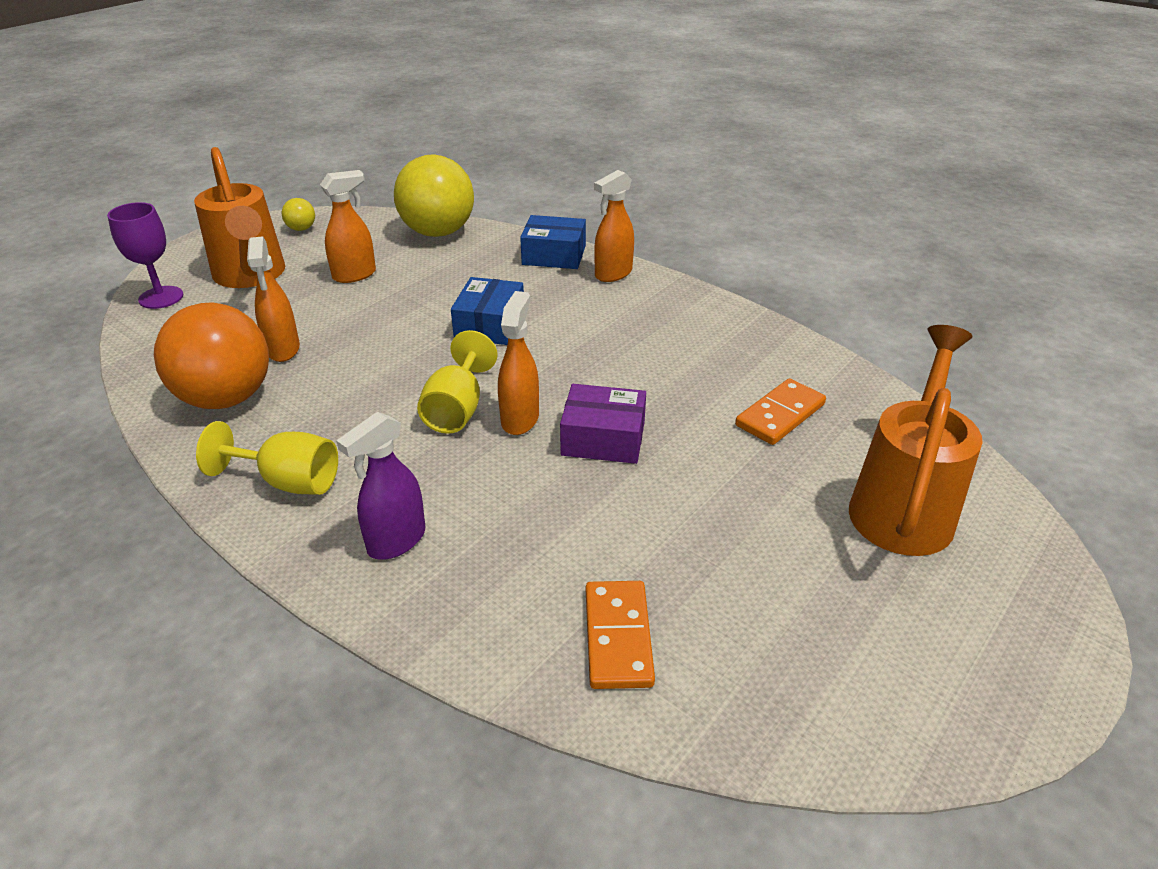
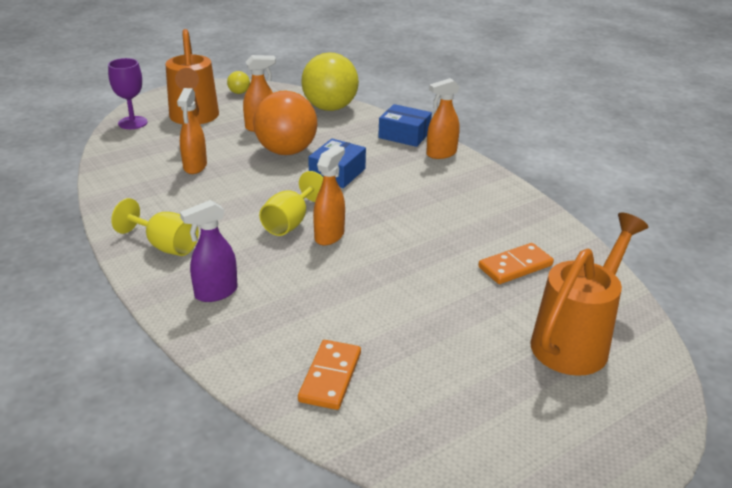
camera: 15 degrees right, 5 degrees down
orange ball [154,302,269,409] -> orange ball moved to [253,91,318,155]
purple box [560,384,646,464] -> none

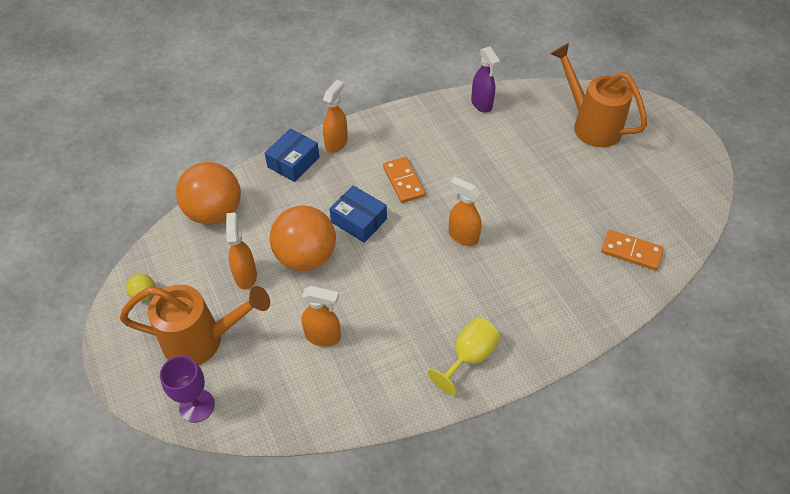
camera: 80 degrees left, 20 degrees up
purple spray bottle [180,200,238,302] -> purple spray bottle moved to [471,46,500,113]
yellow goblet [259,171,323,236] -> none
yellow ball [301,52,359,111] -> orange ball [176,162,241,225]
orange spray bottle [426,78,460,159] -> orange spray bottle turned 135 degrees counterclockwise [323,80,348,153]
orange domino [478,243,554,284] -> orange domino moved to [383,157,425,203]

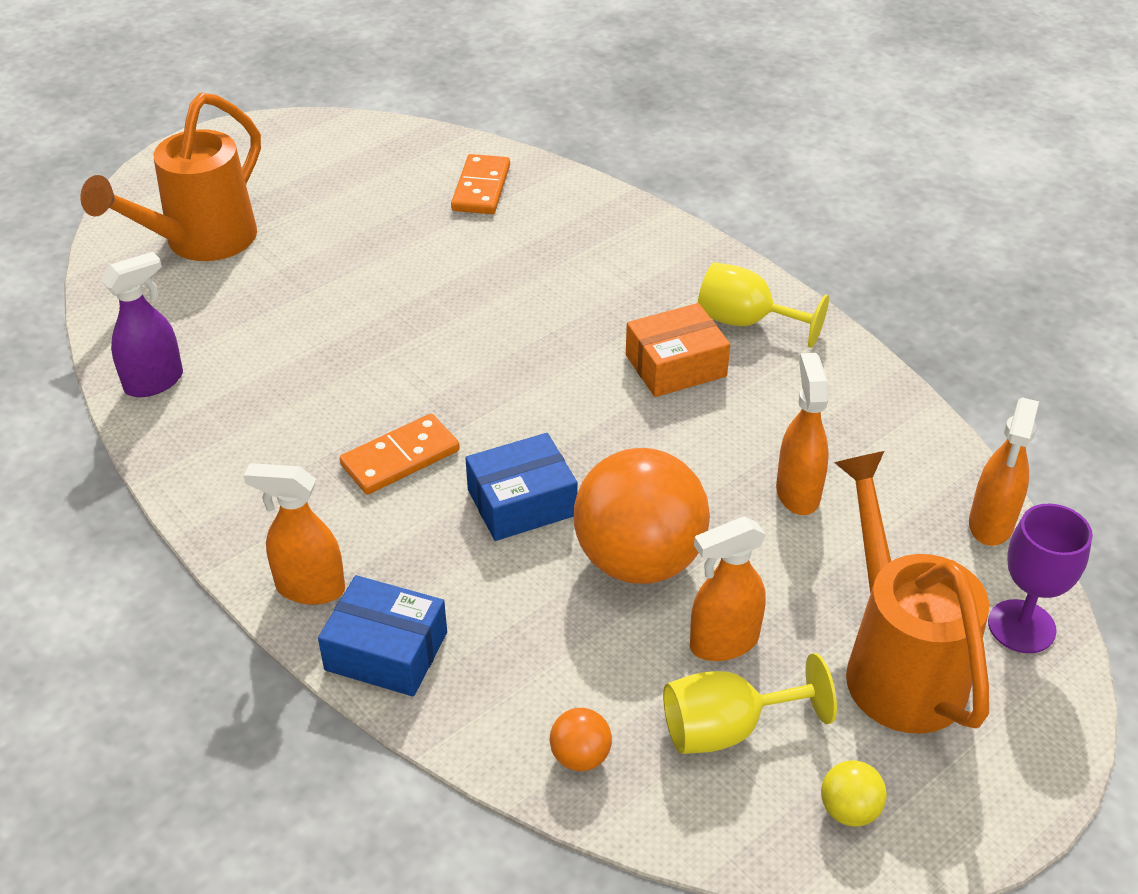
camera: 105 degrees left, 10 degrees down
orange ball [176,162,241,225] -> orange ball [550,708,612,771], size x0.41
blue box [329,185,387,243] -> blue box turned 45 degrees clockwise [466,433,578,541]
orange spray bottle [449,177,482,246] -> orange spray bottle moved to [969,397,1039,546]
none -> orange box [626,303,730,397]
none -> yellow goblet [663,653,837,754]

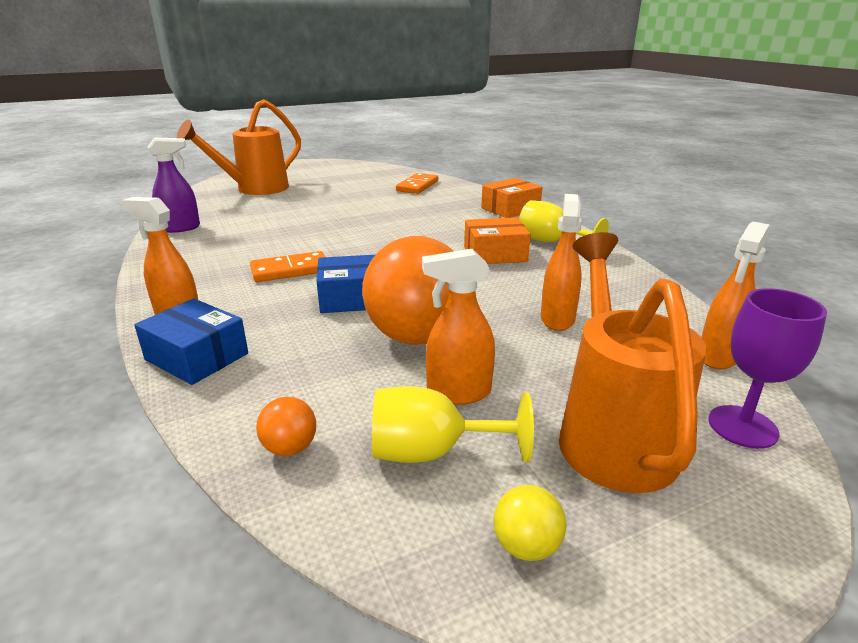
camera: 15 degrees right, 15 degrees down
none -> orange box [481,178,543,218]

